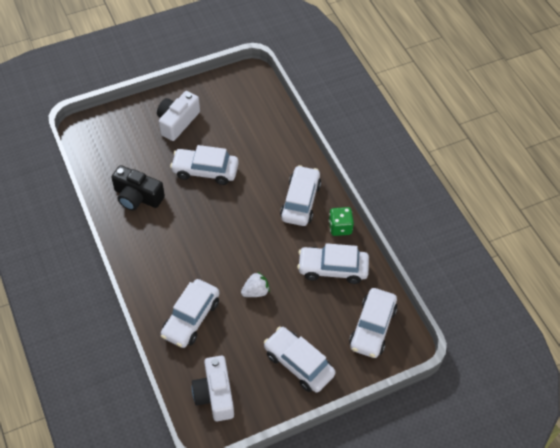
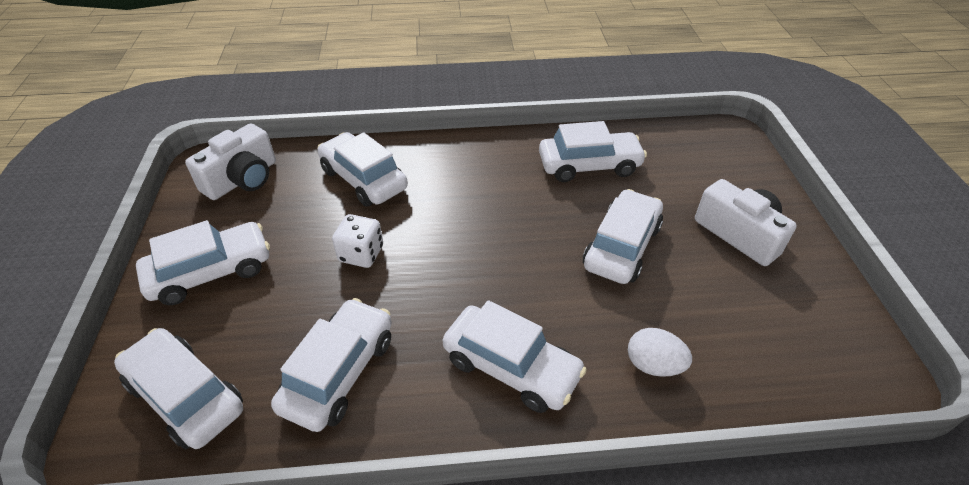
camera: 110 degrees right, 10 degrees down
black camera [111,165,165,211] -> white car [539,121,647,182]
white camera [192,356,234,421] -> white camera turned 120 degrees clockwise [185,123,276,200]
white strawberry [241,271,270,297] -> white dice [332,214,383,268]
green dice [329,207,354,236] -> none
none -> white egg [628,328,692,377]

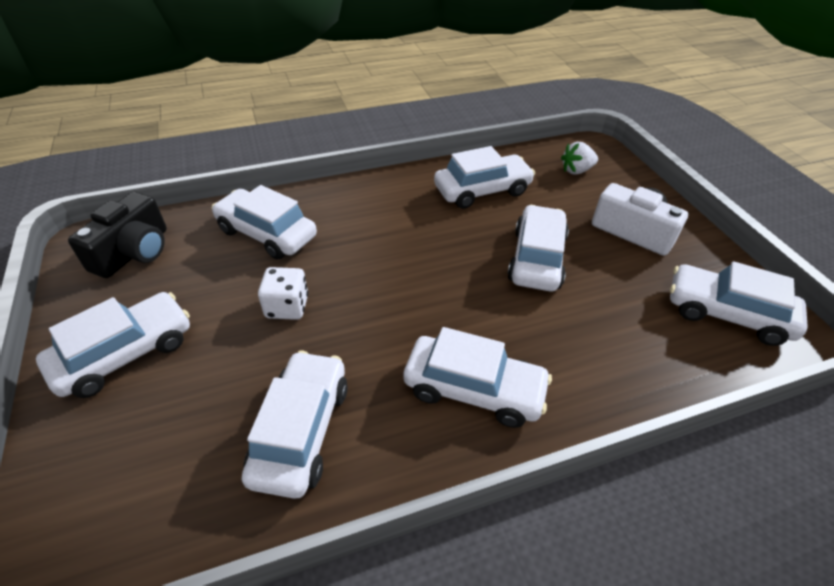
camera: 15 degrees left, 0 degrees up
white car [114,328,243,449] -> white car moved to [670,261,808,346]
white camera [185,123,276,200] -> black camera [68,192,167,278]
white egg [628,328,692,377] -> none
none -> white strawberry [561,142,598,175]

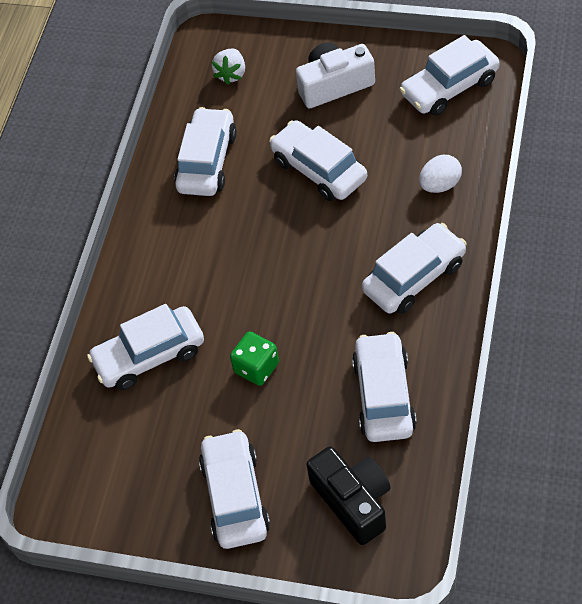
camera: 50 degrees left, 10 degrees up
black camera [68,192,167,278] -> black camera moved to [306,446,391,545]
white car [242,351,348,499] -> white car turned 45 degrees clockwise [352,332,417,442]
white dice [258,267,308,320] -> green dice [230,331,279,386]
none -> white egg [419,155,462,193]

